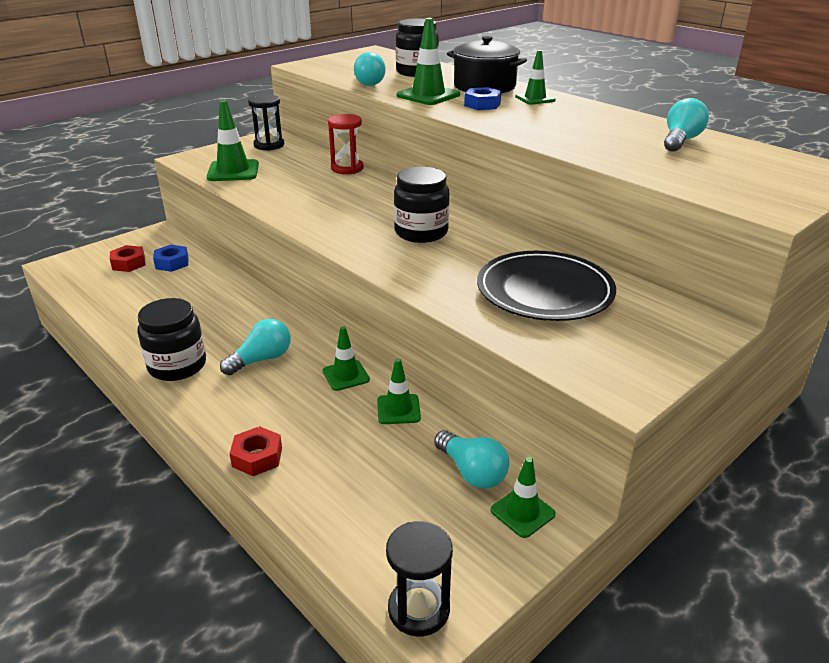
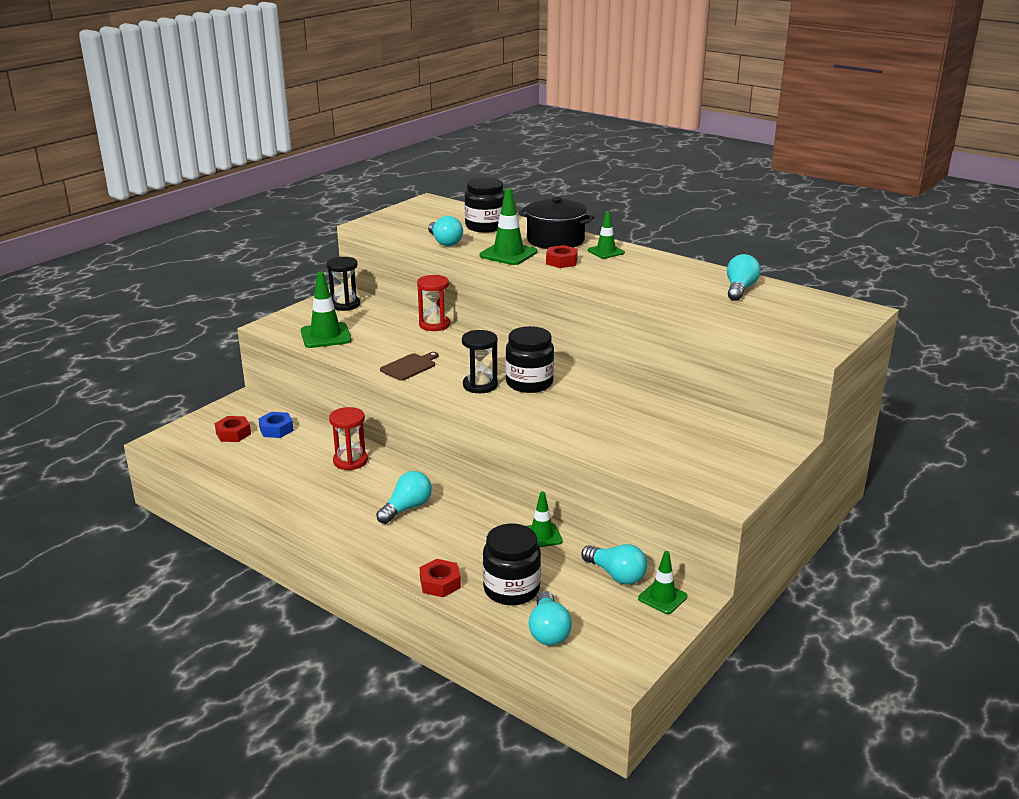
camera: 10 degrees left, 5 degrees down
black jar [137,298,206,381] -> black jar moved to [483,524,541,606]
green traffic cone [323,326,370,391] -> none
black hourglass [386,521,453,636] -> black hourglass moved to [462,330,498,393]
blue nut [464,87,501,110] -> red nut [546,245,578,268]
black plate [477,251,616,321] -> none
none -> red hourglass [329,407,368,470]
none -> brown cutting board [380,352,439,381]
none -> turquoise light bulb [529,591,572,645]

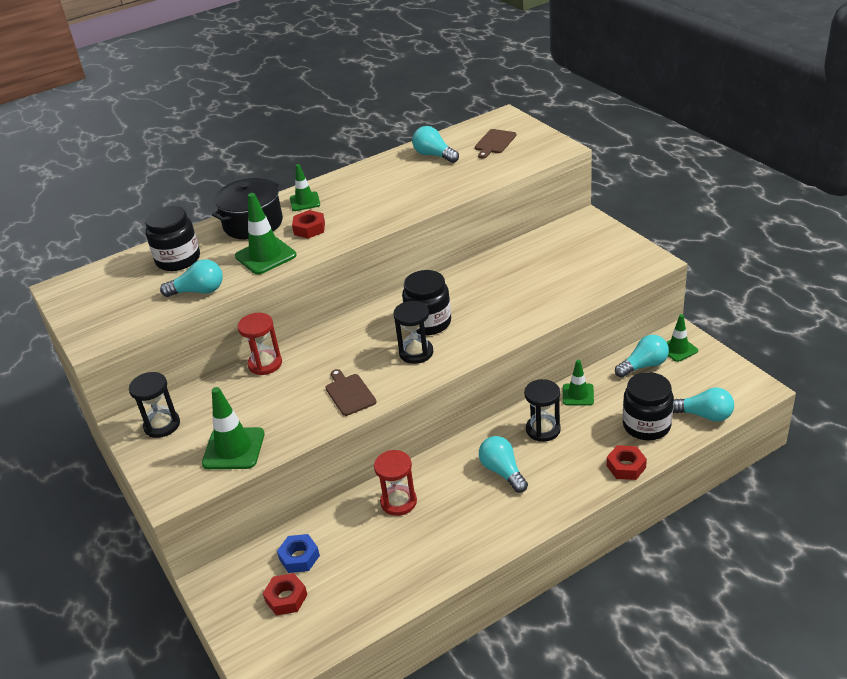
camera: 65 degrees left, 10 degrees up
none -> brown cutting board [475,129,516,158]
none -> black hourglass [524,379,561,442]

